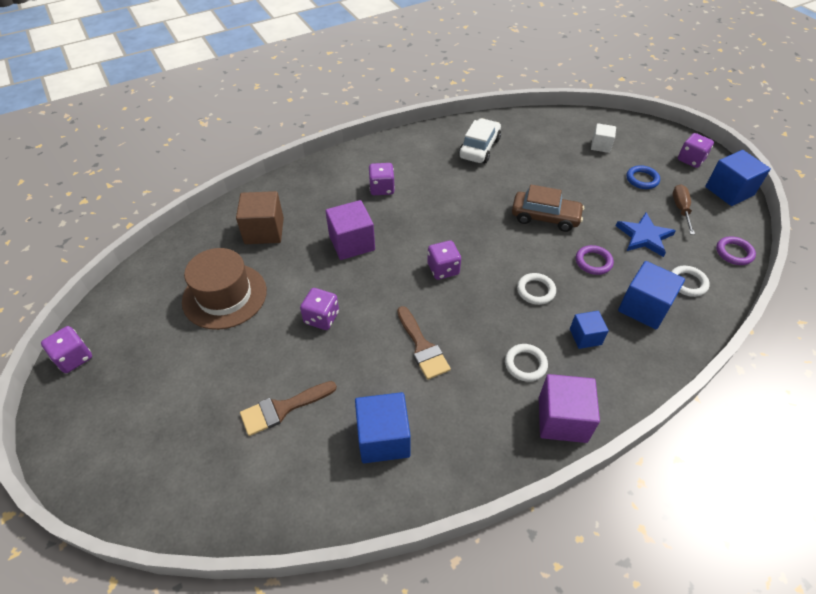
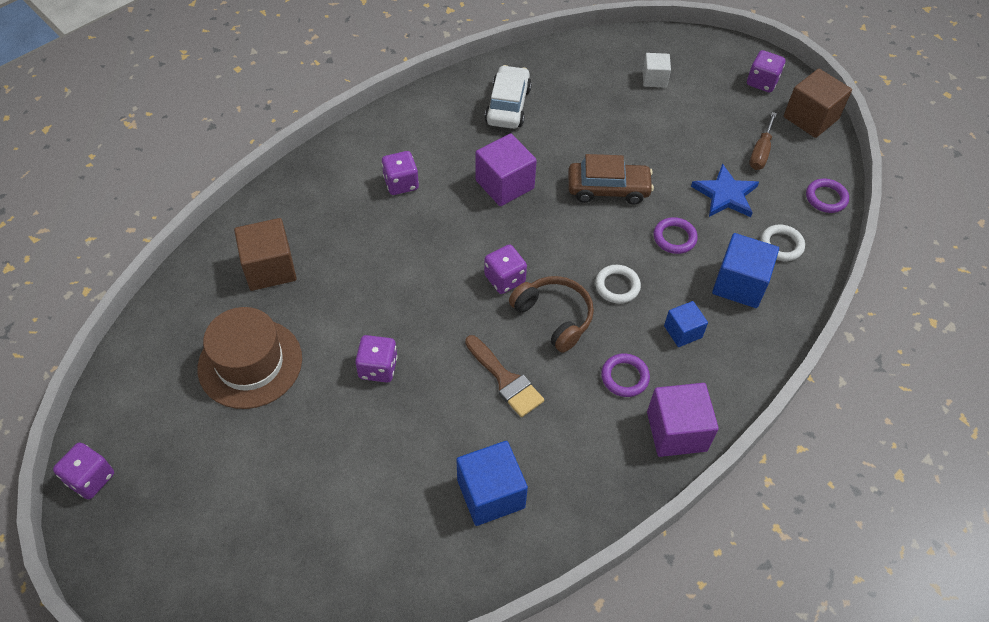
camera: 15 degrees left, 5 degrees up
brown brush [240,381,337,436] -> none
purple cube [325,200,375,260] -> purple cube moved to [476,133,537,206]
white ring [505,344,548,382] -> purple ring [601,354,650,397]
blue ring [626,165,660,189] -> none
brown screwdriver [673,184,695,235] -> brown screwdriver turned 150 degrees counterclockwise [749,112,777,170]
blue cube [705,150,771,206] -> brown cube [784,68,852,138]
none -> brown headphones [509,276,594,353]

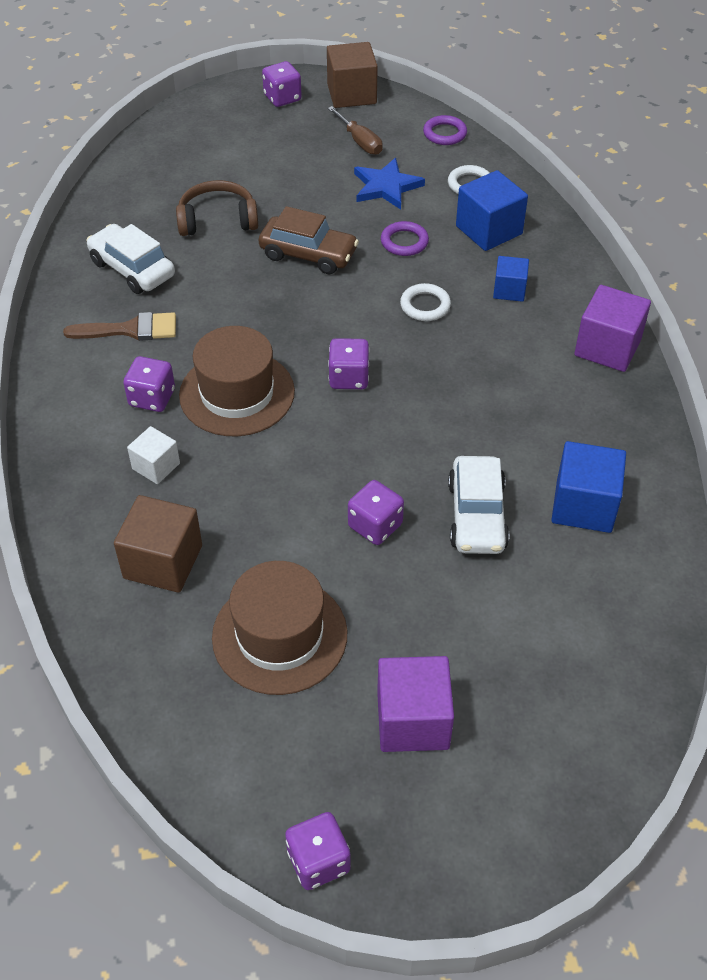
camera: 55 degrees left, 5 degrees down
brown brush [465,335,544,417] -> brown brush moved to [63,312,176,341]
purple cube [476,133,537,206] -> purple cube moved to [377,656,454,752]
brown headphones [509,276,594,353] -> brown headphones moved to [176,180,258,236]
brown car [568,154,654,205] -> brown car turned 75 degrees clockwise [259,206,359,274]
purple ring [601,354,650,397] -> none
white cube [642,53,671,88] -> white cube moved to [127,426,180,484]
none -> brown hat [179,326,295,436]
none -> white car [448,456,509,554]

